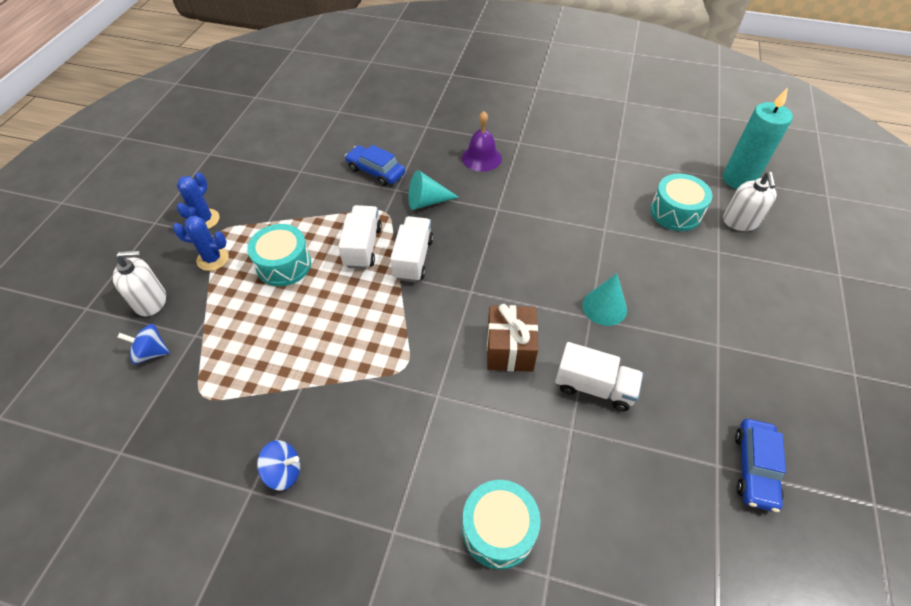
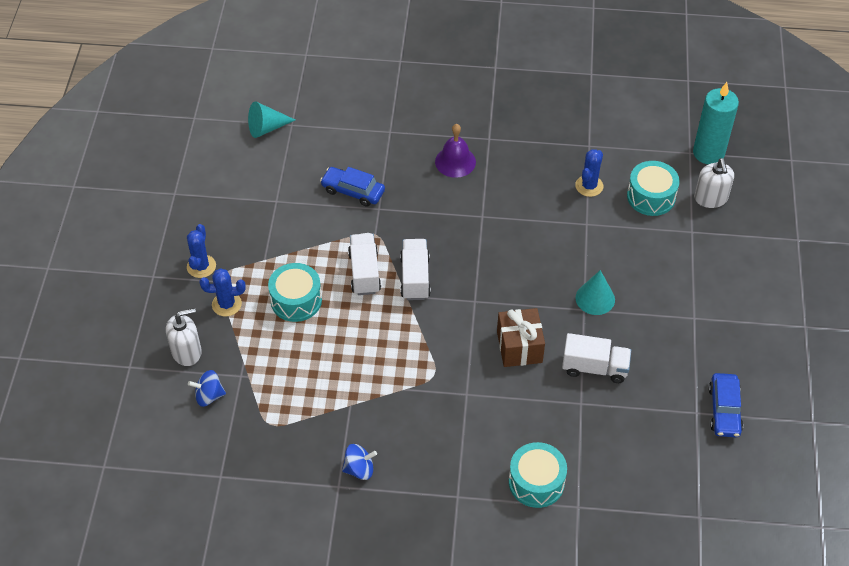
camera: 10 degrees left, 0 degrees up
turquoise cone [409,170,459,210] -> turquoise cone moved to [248,101,295,138]
none -> blue cactus [575,149,603,197]

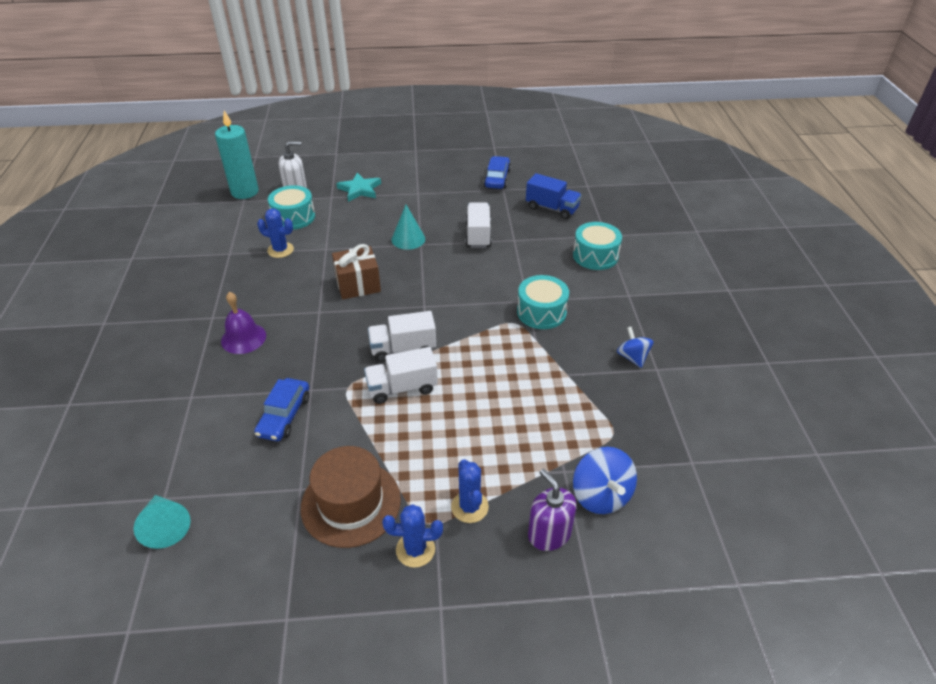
camera: 100 degrees left, 10 degrees down
white soap dispenser [166,308,202,366] -> purple soap dispenser [528,469,576,551]
blue spinning top [188,370,226,407] -> blue spinning top [573,447,637,514], size x1.51
turquoise drum [268,263,322,322] -> turquoise drum moved to [517,275,569,329]
brown gift [497,308,545,367] -> brown gift moved to [332,244,381,299]
blue car [709,373,743,437] -> blue car turned 75 degrees counterclockwise [484,156,511,189]
none -> brown hat [301,446,401,548]
none -> turquoise star [336,173,381,202]
none -> blue truck [526,173,582,219]

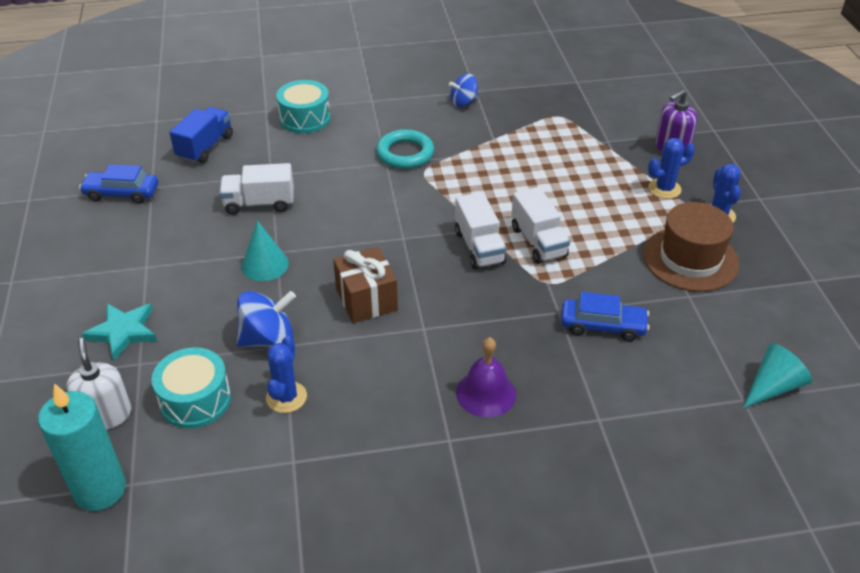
camera: 95 degrees left, 0 degrees up
turquoise drum [517,275,569,329] -> turquoise ring [376,129,434,169]
blue spinning top [573,447,637,514] -> blue spinning top moved to [236,291,296,347]

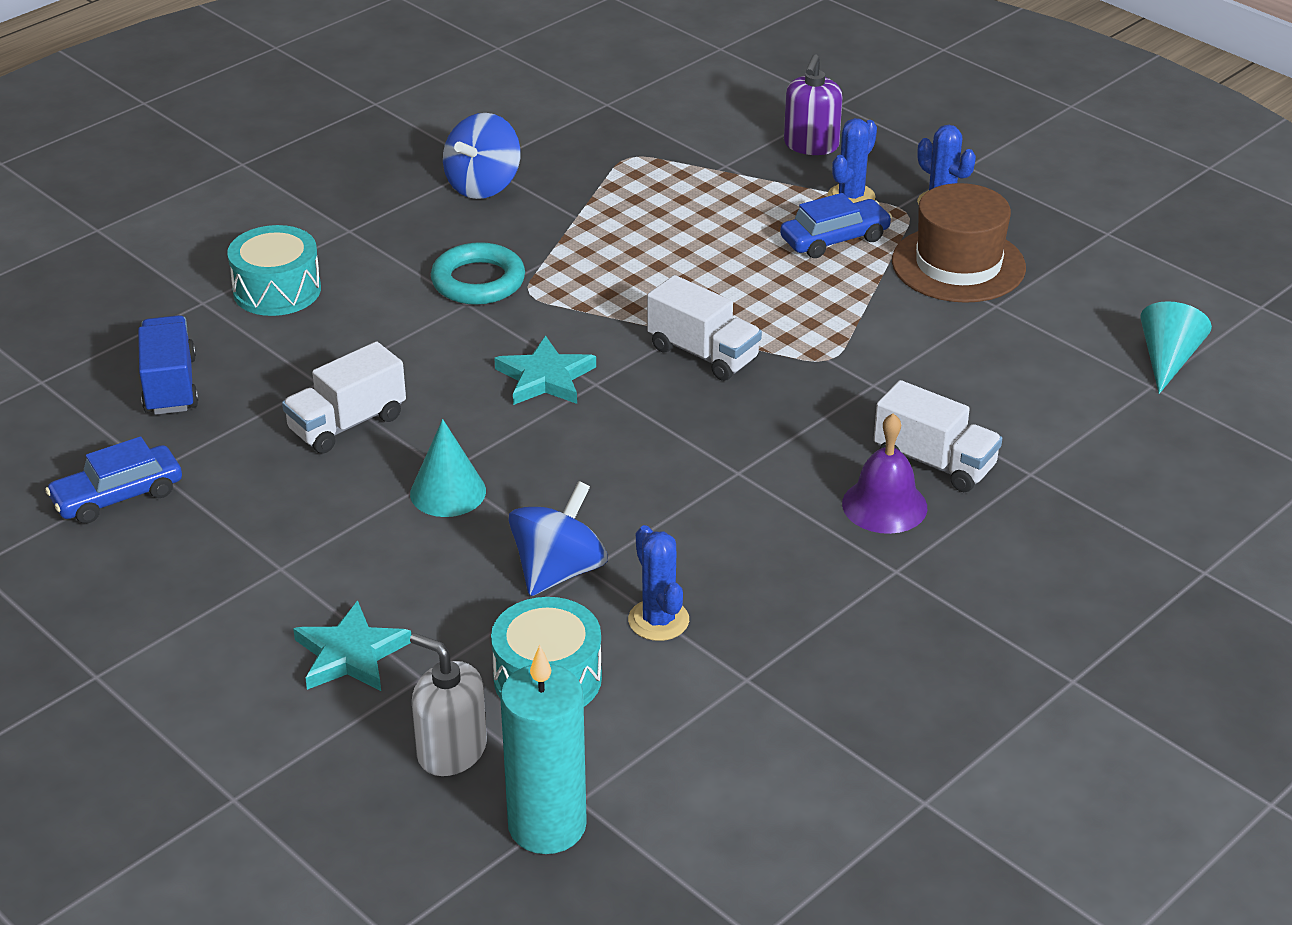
camera: 35 degrees left, 5 degrees down
brown gift [333,247,398,323] -> none
blue spinning top [449,74,478,107] -> blue spinning top [443,113,521,199], size x1.51
white truck [512,187,570,264] -> white truck moved to [874,380,1002,492]
blue car [561,292,650,341] -> blue car moved to [780,193,892,258]
none -> turquoise star [494,335,596,405]

